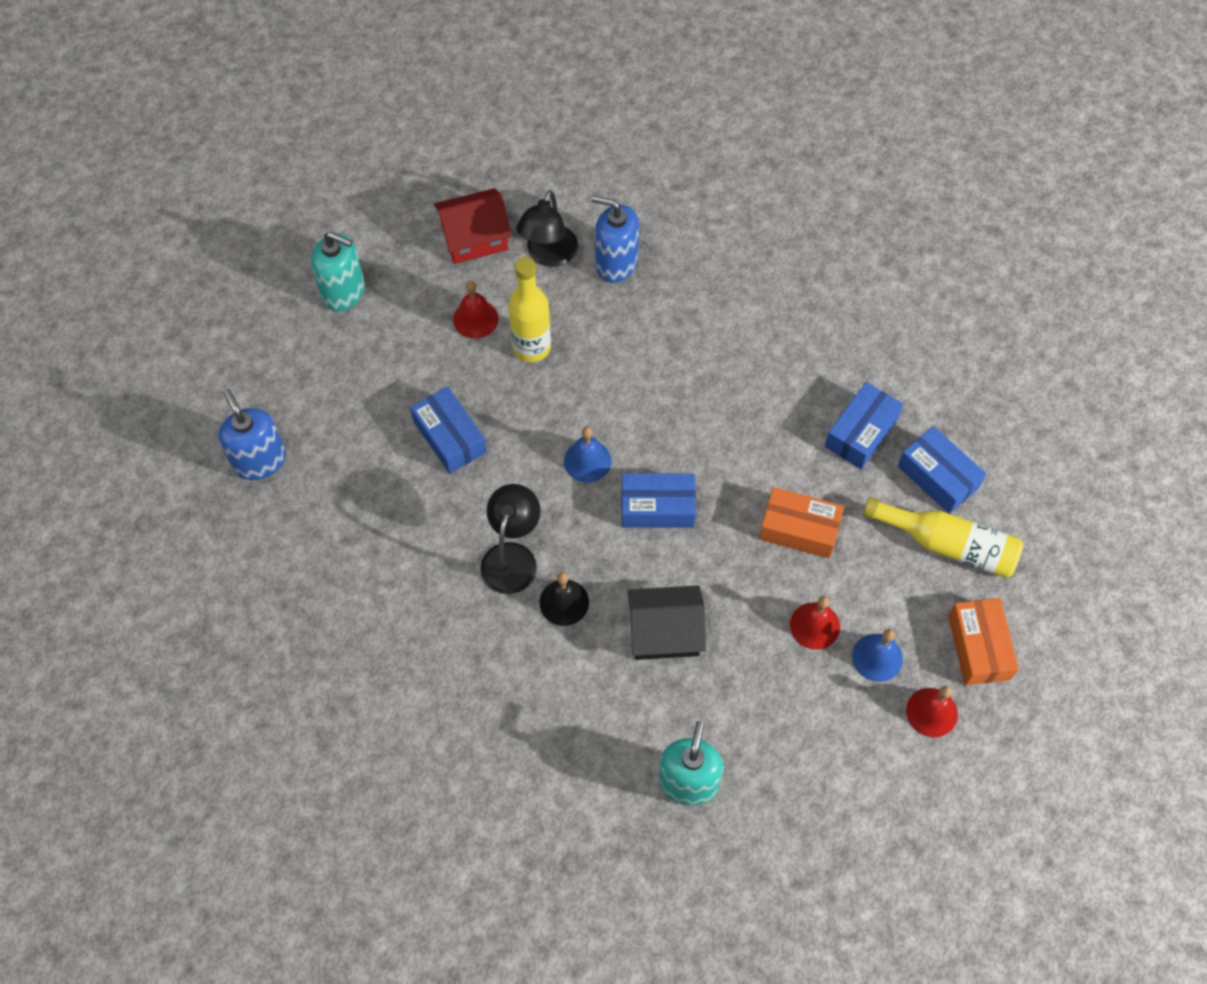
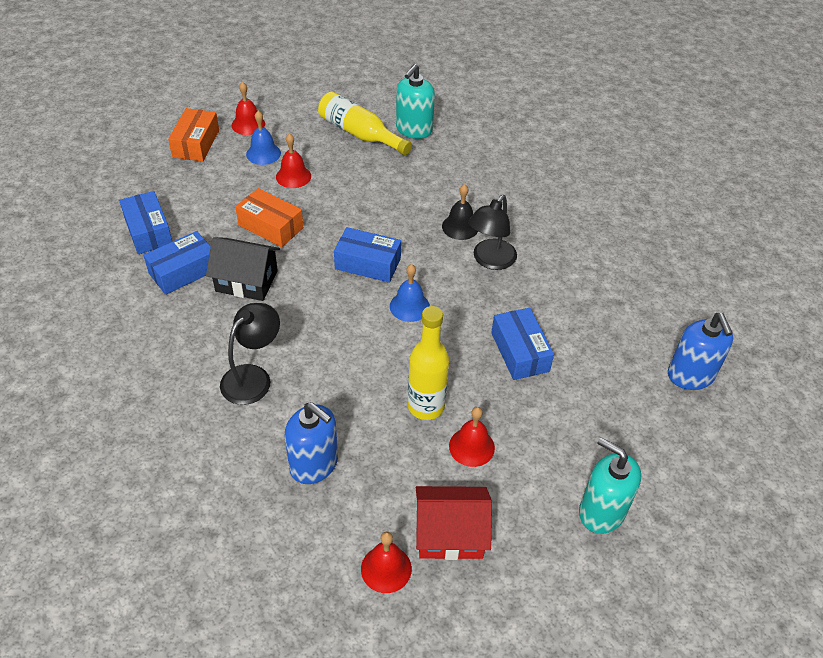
camera: 165 degrees left, 15 degrees down
black lamp [517,190,578,267] -> black lamp moved to [220,303,280,405]
black house [627,585,706,660] -> black house moved to [206,237,280,301]
yellow bottle [863,497,1023,578] -> yellow bottle moved to [318,92,412,155]
none -> red bell [361,531,412,593]

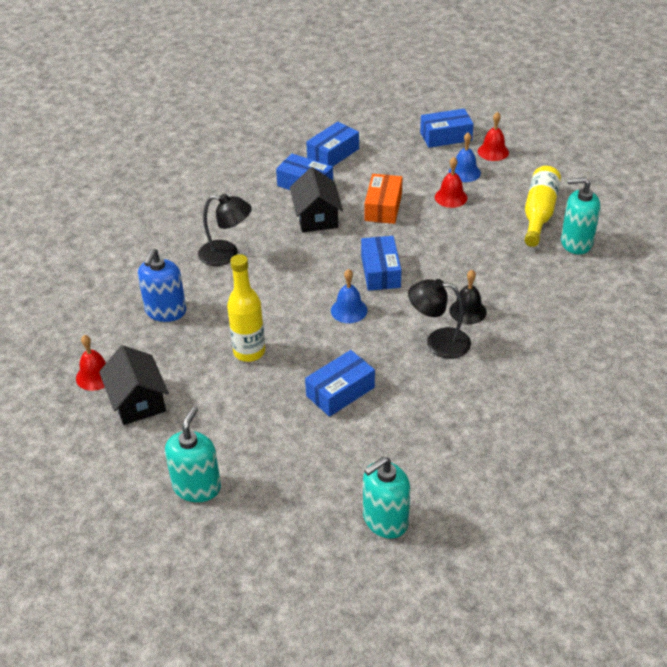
camera: 70 degrees right, 5 degrees down
orange box [168,108,219,162] -> blue box [420,109,474,148]
red house [416,486,492,560] -> black house [99,345,169,425]
red bell [449,407,495,467] -> none
blue soap dispenser [668,313,733,390] -> turquoise soap dispenser [363,457,410,539]

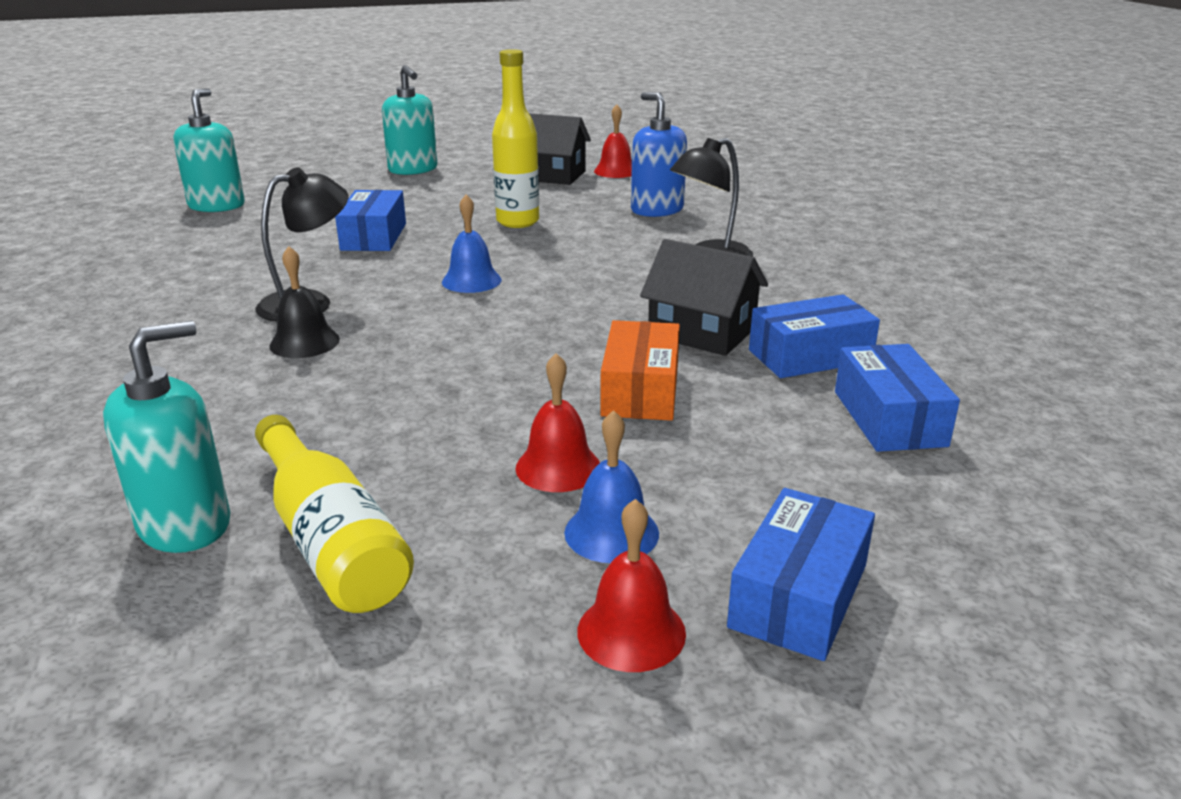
camera: 130 degrees right, 15 degrees down
blue box [361,236,401,291] -> none
orange box [364,174,402,224] -> orange box turned 45 degrees clockwise [600,320,680,421]

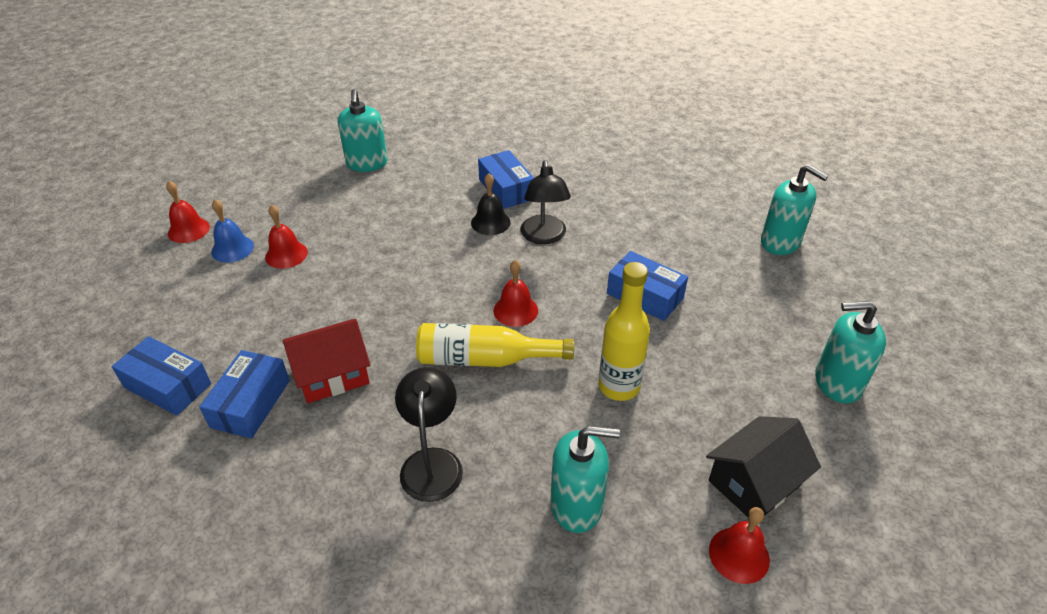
camera: 125 degrees right, 15 degrees up
yellow bottle [255,415,414,613] -> yellow bottle moved to [416,323,574,367]
blue bell [442,195,501,293] -> red bell [493,260,538,327]
orange box [600,320,680,421] -> none
blue soap dispenser [631,92,687,217] -> turquoise soap dispenser [550,426,620,533]
black house [640,239,768,356] -> red house [283,319,370,403]
blue box [727,488,875,661] -> blue box moved to [478,150,534,209]

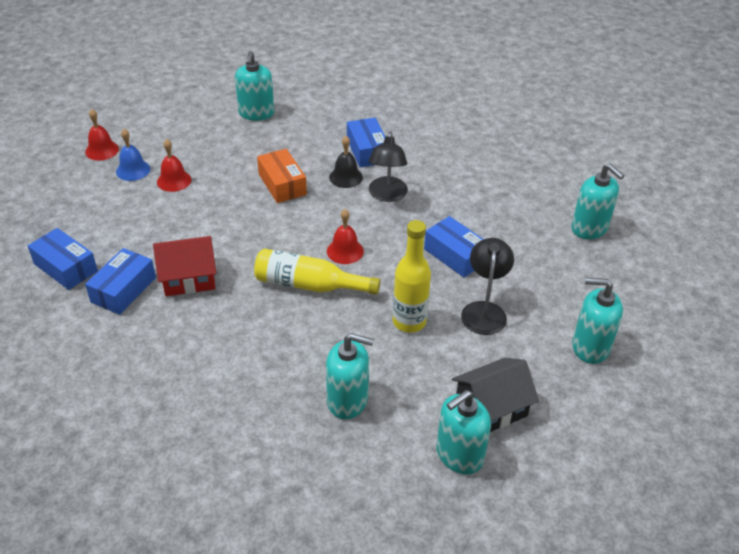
camera: 10 degrees right, 0 degrees up
black lamp [395,367,463,502] -> black lamp moved to [461,238,514,335]
red bell [709,507,770,584] -> turquoise soap dispenser [436,390,491,475]
none -> orange box [257,149,307,203]

